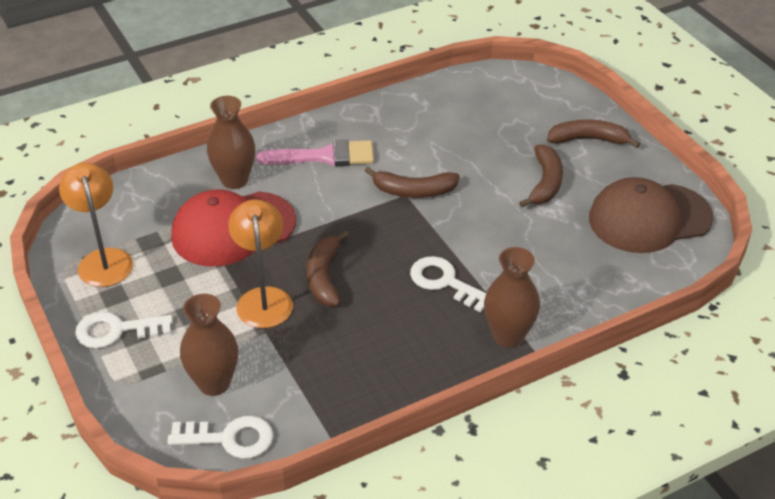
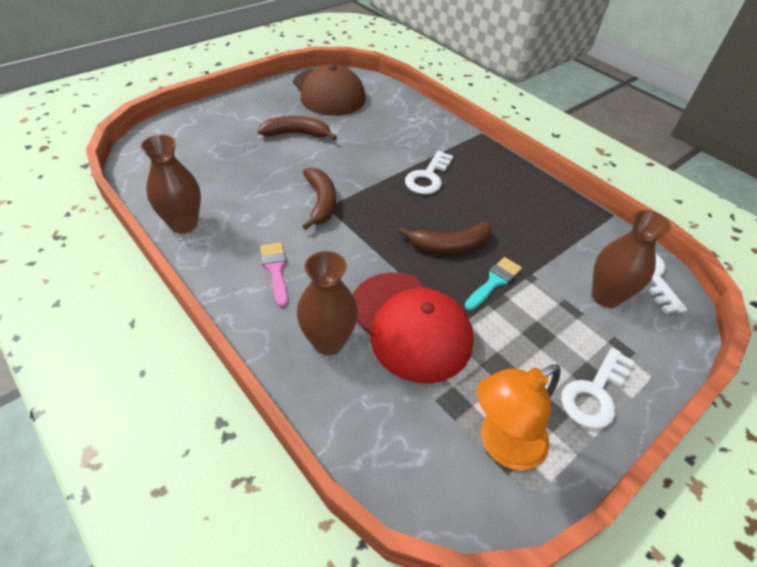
camera: 105 degrees left, 5 degrees up
white key [75,312,173,349] -> white key turned 60 degrees clockwise [561,347,635,429]
orange lamp [228,199,293,328] -> turquoise brush [465,257,522,311]
pink brush [256,140,374,167] -> pink brush [260,242,288,307], size x0.65
brown vase [484,247,540,348] -> brown vase moved to [140,134,201,234]
brown banana [547,119,640,148] -> none

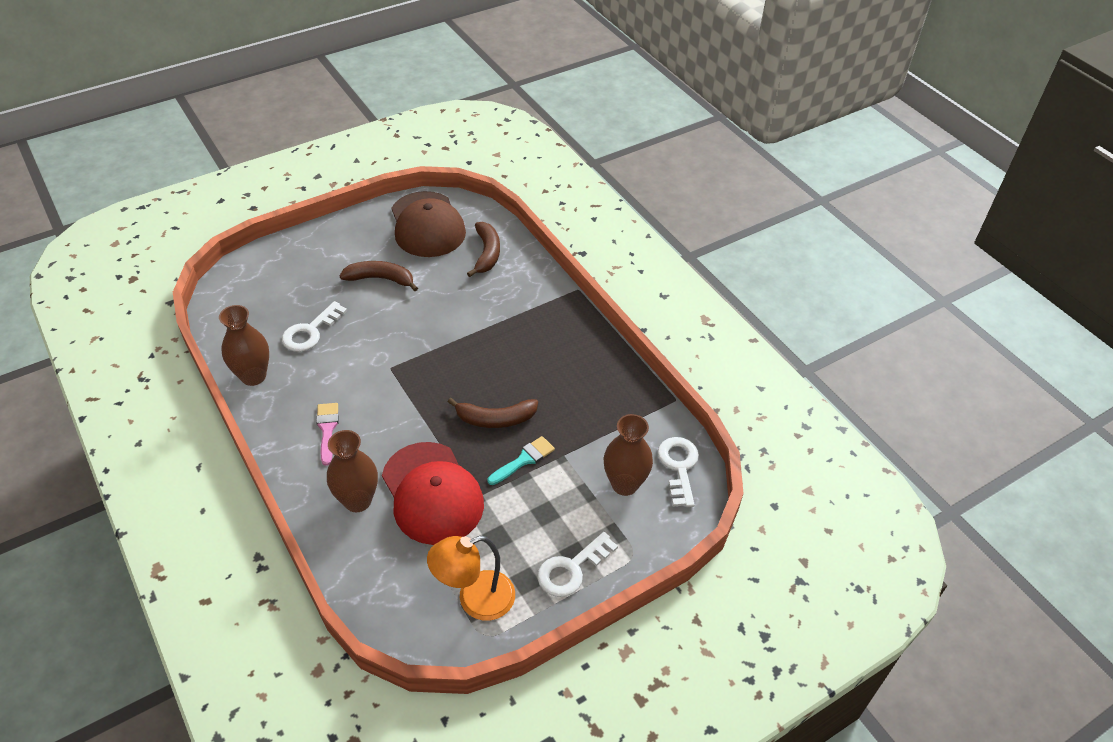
camera: 10 degrees right, 0 degrees up
brown banana [302,167,336,230] -> brown banana moved to [467,222,500,277]
white key [405,151,453,195] -> white key moved to [282,301,347,352]

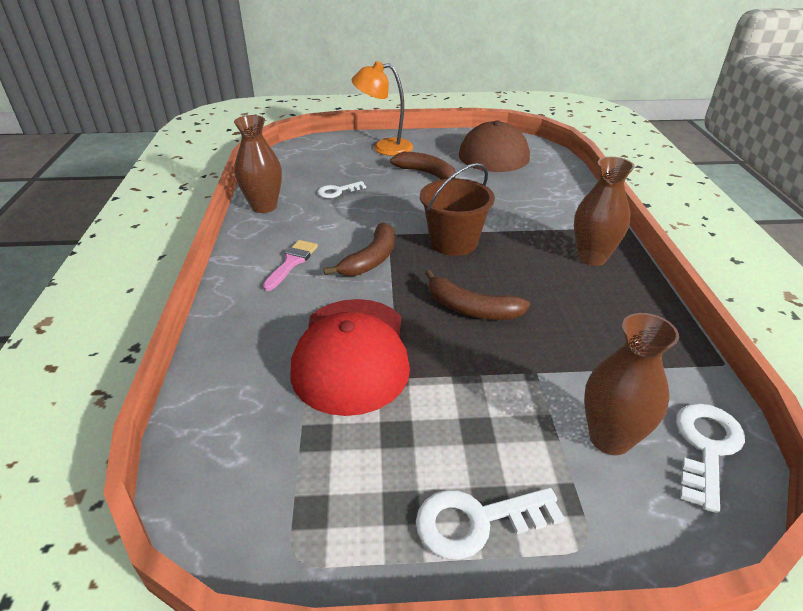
camera: 30 degrees right, 10 degrees down
white key [282,301,347,352] -> white key [318,181,366,198], size x0.66
brown vase [327,430,378,512] -> brown vase moved to [574,157,635,266]
orange lamp [427,536,515,621] -> orange lamp moved to [352,61,413,156]
brown banana [467,222,500,277] -> brown banana moved to [324,222,394,276]
turquoise brush [487,436,555,485] -> none
none -> brown bucket [420,163,495,256]

